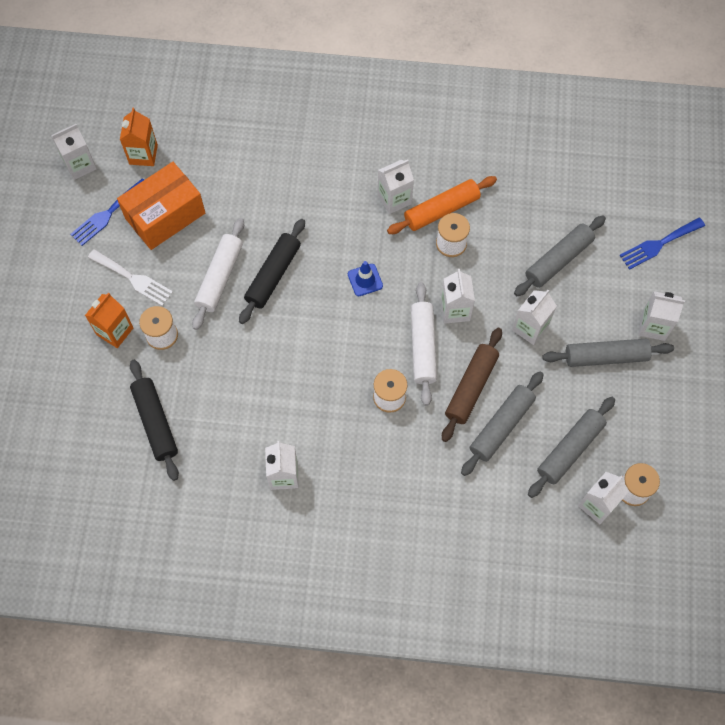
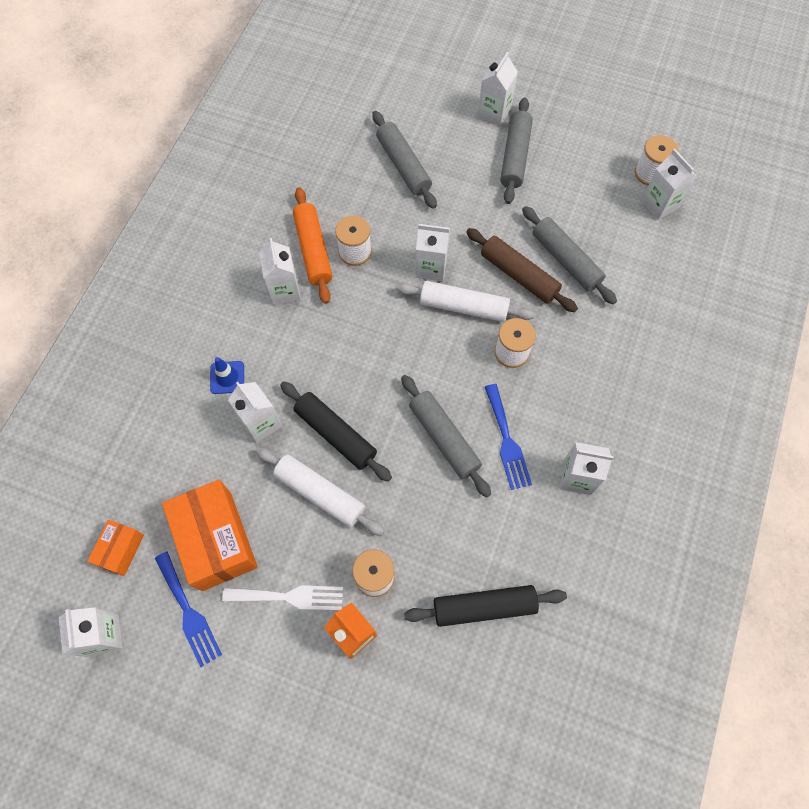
camera: 75 degrees left, 0 degrees up
white fork [88,249,173,306] -> white fork turned 45 degrees clockwise [222,585,343,610]
orange carton [120,108,158,166] -> orange box [87,520,144,576]
blue traffic cone [348,261,383,296] -> blue traffic cone moved to [210,357,244,394]
white carton [512,290,557,345] -> white carton moved to [228,382,282,443]
grey rolling pin [528,397,615,498] -> grey rolling pin moved to [401,375,491,497]
blue fork [619,218,705,270] -> blue fork moved to [485,384,532,490]

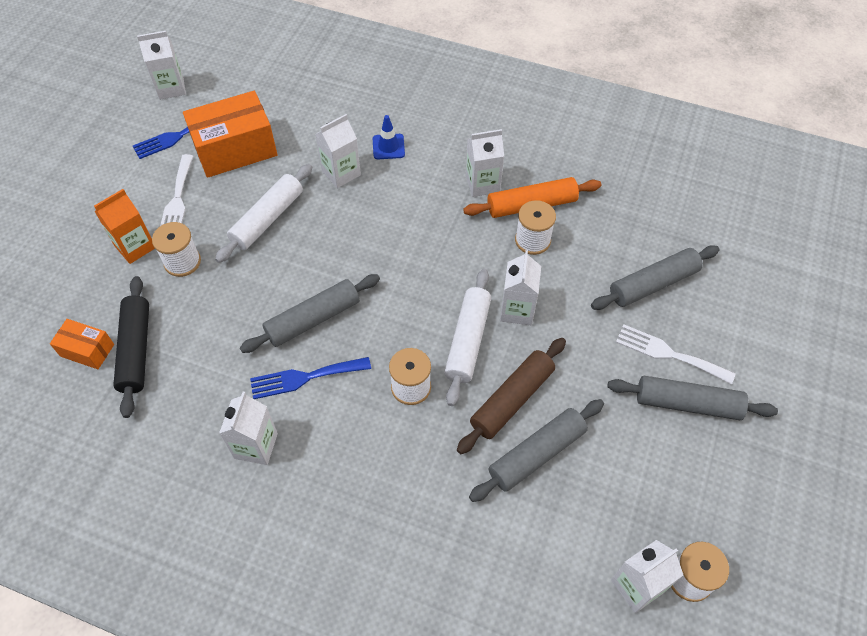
camera: 90 degrees right, 10 degrees down
orange box [87,520,144,576] -> orange box moved to [50,319,114,369]
black rolling pin [280,381,392,482] -> none
white carton [477,52,518,126] -> none
none -> white fork [616,324,736,385]

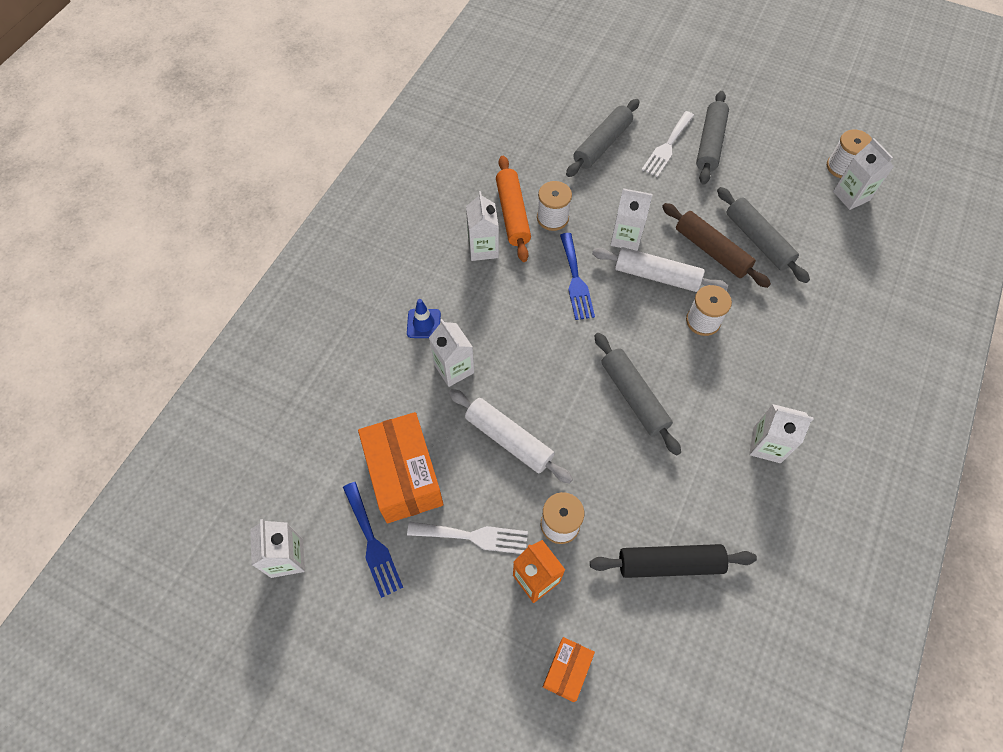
camera: 85 degrees left, 5 degrees up
orange box [50,319,114,369] -> orange box moved to [543,637,595,702]
blue fork [250,357,371,399] -> blue fork moved to [560,233,595,320]
grey rolling pin [591,245,720,310] -> grey rolling pin turned 60 degrees clockwise [566,99,640,177]

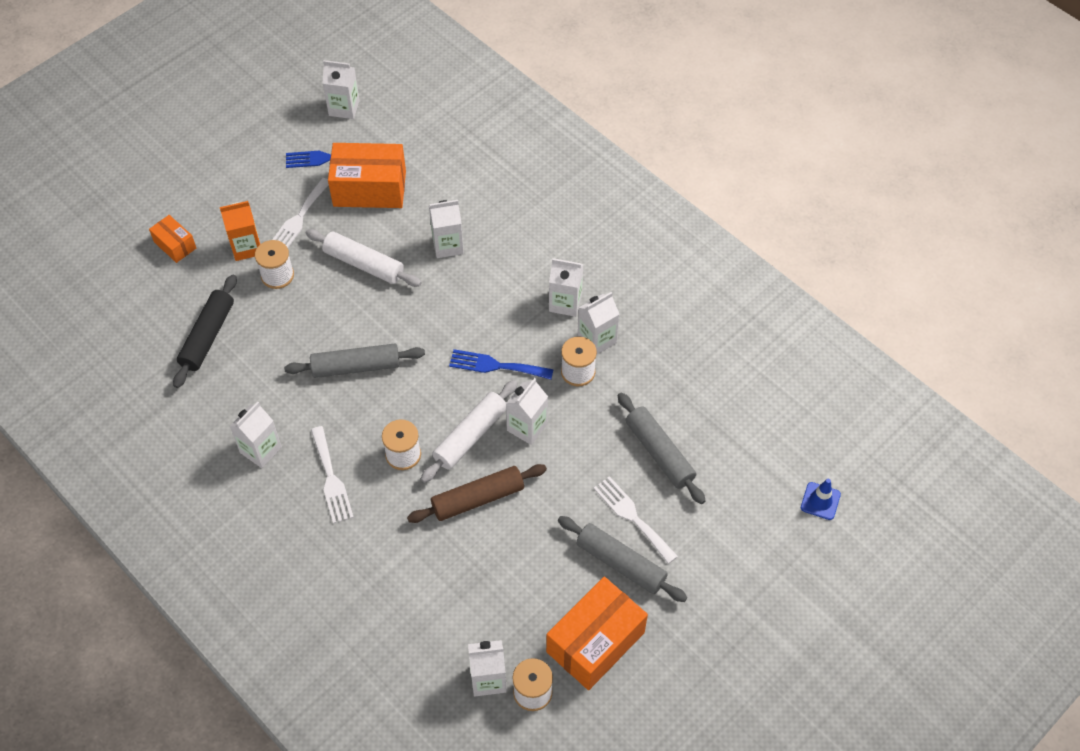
camera: 110 degrees right, 5 degrees down
blue traffic cone [407,299,441,338] -> blue traffic cone moved to [801,479,841,520]
white rolling pin [449,389,573,484] -> white rolling pin turned 60 degrees clockwise [306,229,422,287]
orange rolling pin [496,156,531,262] -> white carton [578,292,619,354]
grey rolling pin [717,187,810,283] -> none
none -> white fork [311,426,354,524]
none -> orange box [546,577,648,690]

